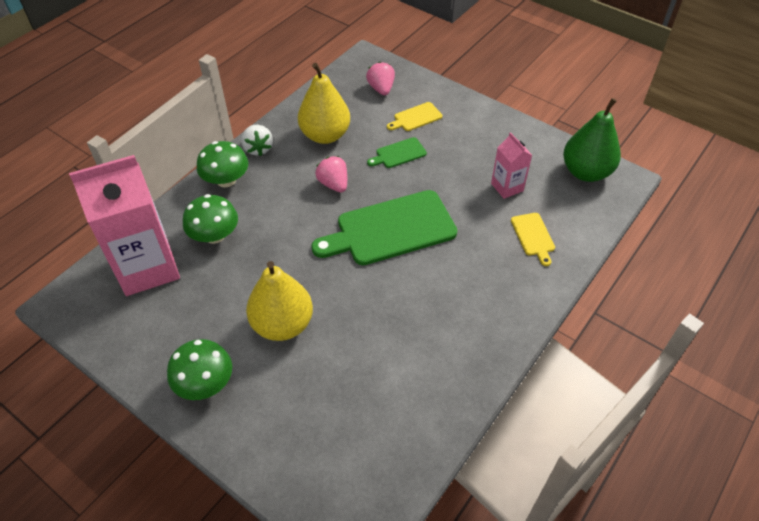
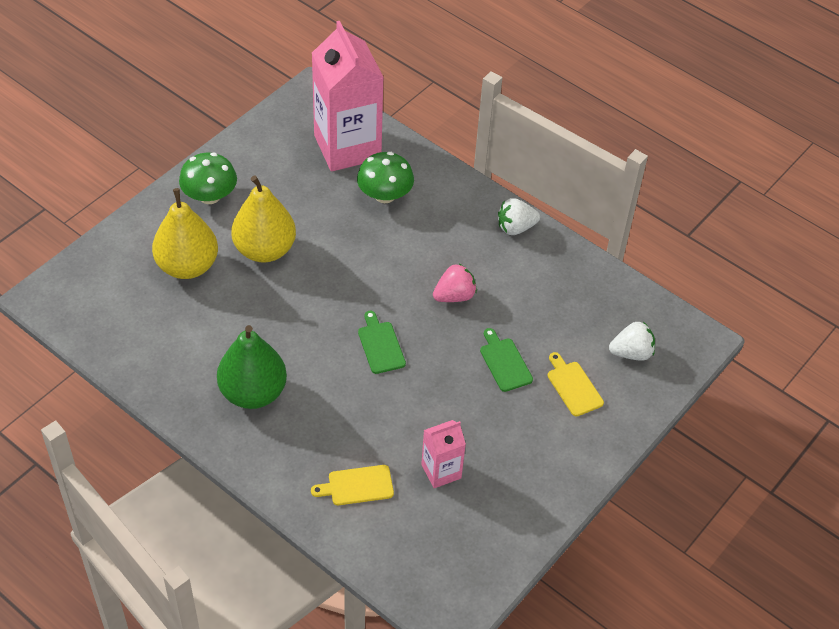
camera: 90 degrees right, 0 degrees up
green mushroom [197,141,248,188] -> none
yellow pear [298,63,350,144] -> yellow pear moved to [152,188,218,279]
green cutting board [311,190,457,265] -> green cutting board [358,311,406,374], size x0.46
pink strawberry [366,62,395,95] -> white strawberry [609,322,655,361]
green pear [563,98,621,182] -> green pear moved to [217,325,287,409]

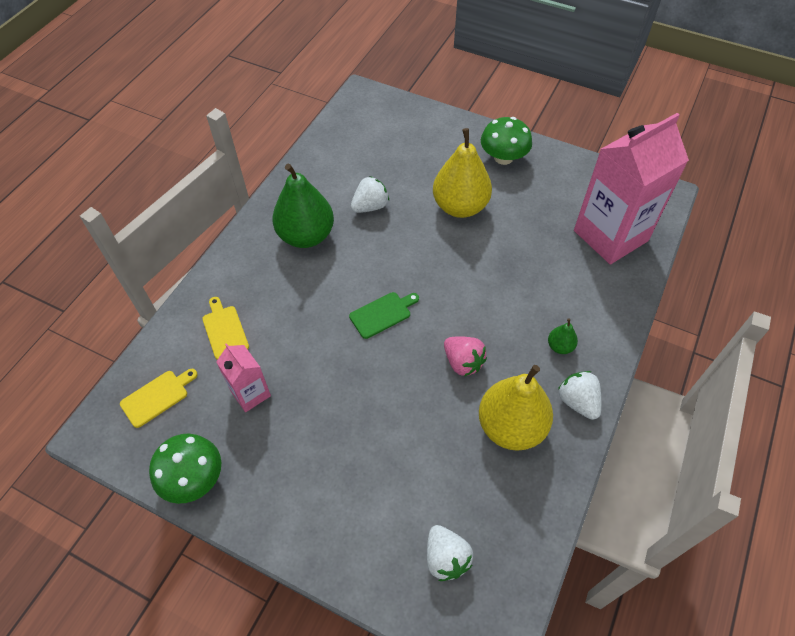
camera: 80 degrees right, 5 degrees up
yellow pear [152,188,218,279] -> yellow pear moved to [479,365,553,451]
green mushroom [357,152,414,203] -> green mushroom moved to [149,434,221,504]
green cutting board [480,328,533,392] -> none
yellow cutting board [548,352,604,417] -> yellow cutting board moved to [120,369,198,428]
none -> white strawberry [351,176,389,213]
none -> green pear [548,318,578,354]

